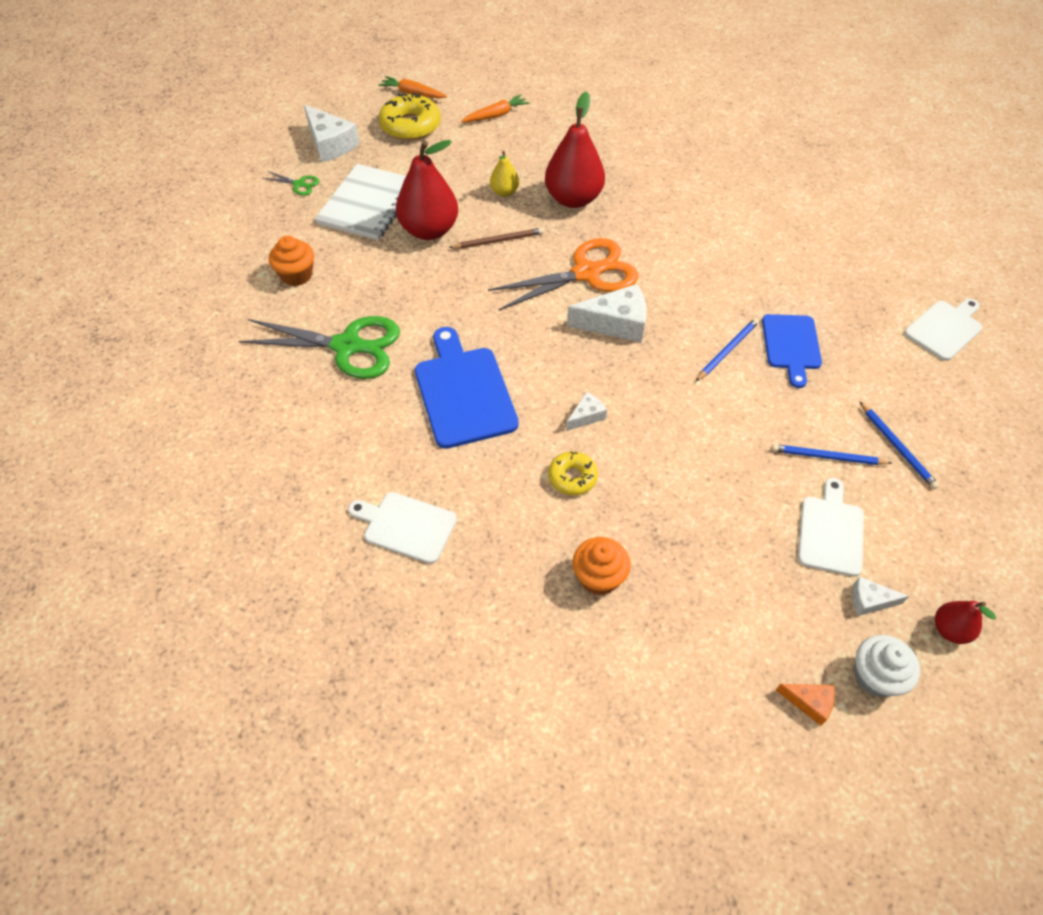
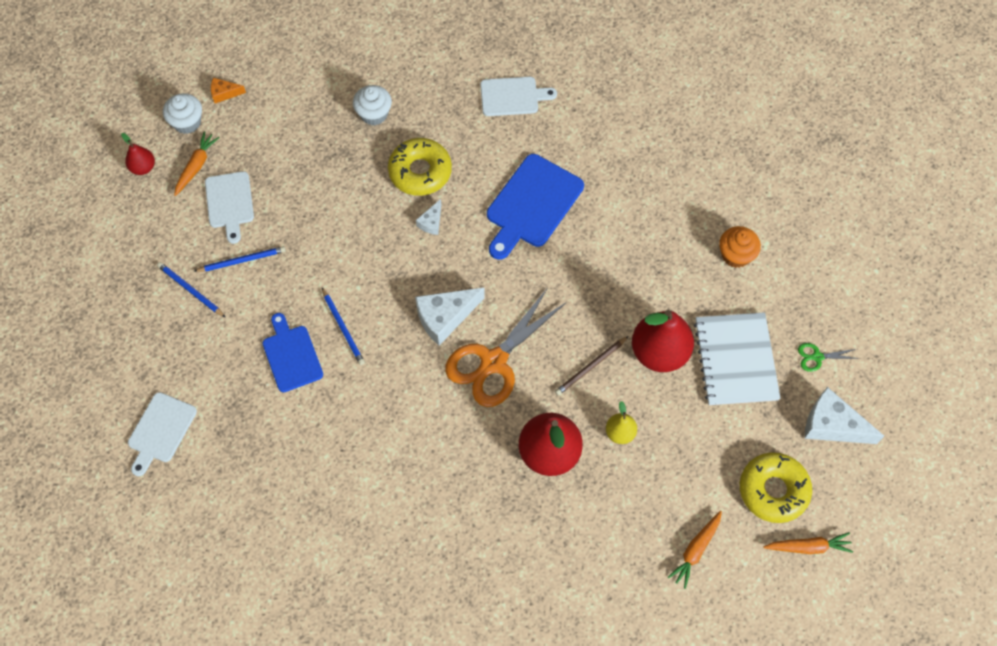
camera: 155 degrees right, 10 degrees up
green scissors [239,316,400,379] -> none
blue cutting board [415,327,519,449] -> blue cutting board turned 75 degrees clockwise [487,154,584,260]
yellow donut [549,451,598,495] -> yellow donut [388,138,452,196], size x1.71
orange cupcake [572,537,631,595] -> white cupcake [353,85,392,125]
blue pencil [696,318,759,381] -> blue pencil turned 45 degrees counterclockwise [322,288,365,365]
white cheese [852,577,909,616] -> orange carrot [174,131,220,196]

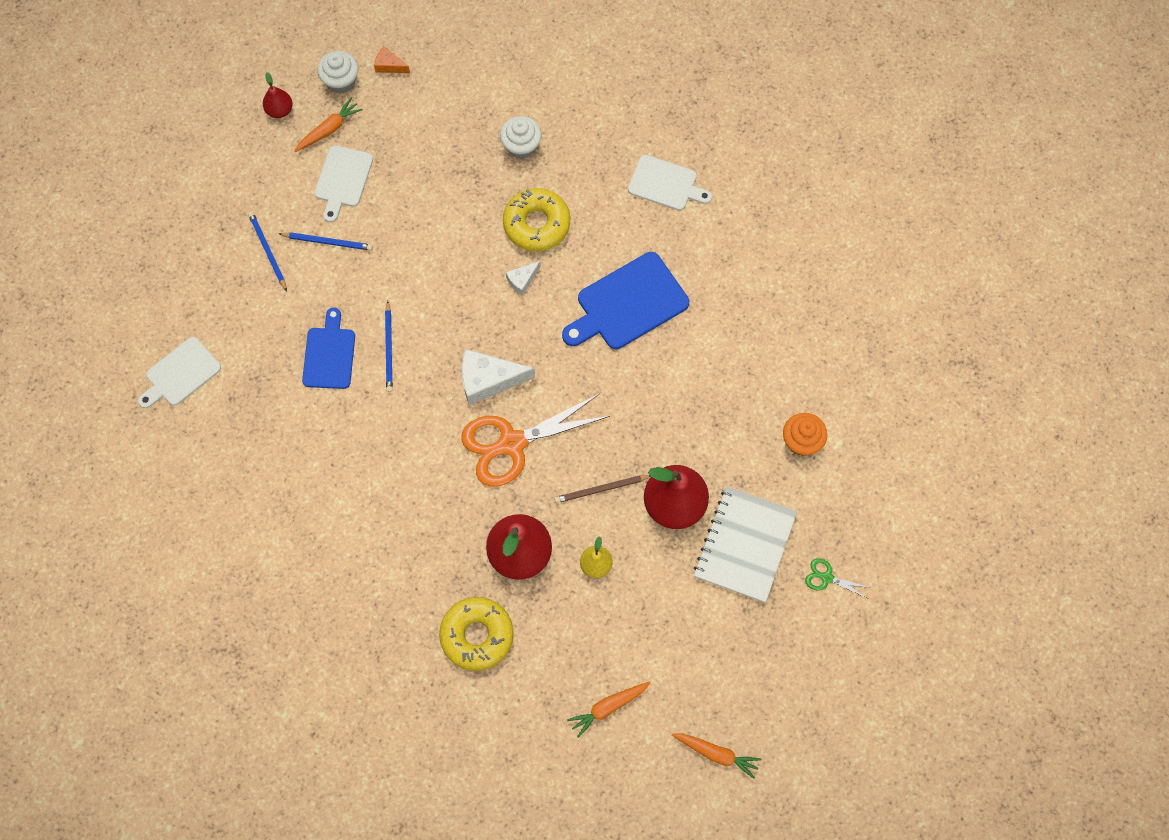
camera: 25 degrees right, 5 degrees up
yellow donut [740,452,812,523] -> yellow donut moved to [439,597,514,671]
white cheese [805,387,884,444] -> none

